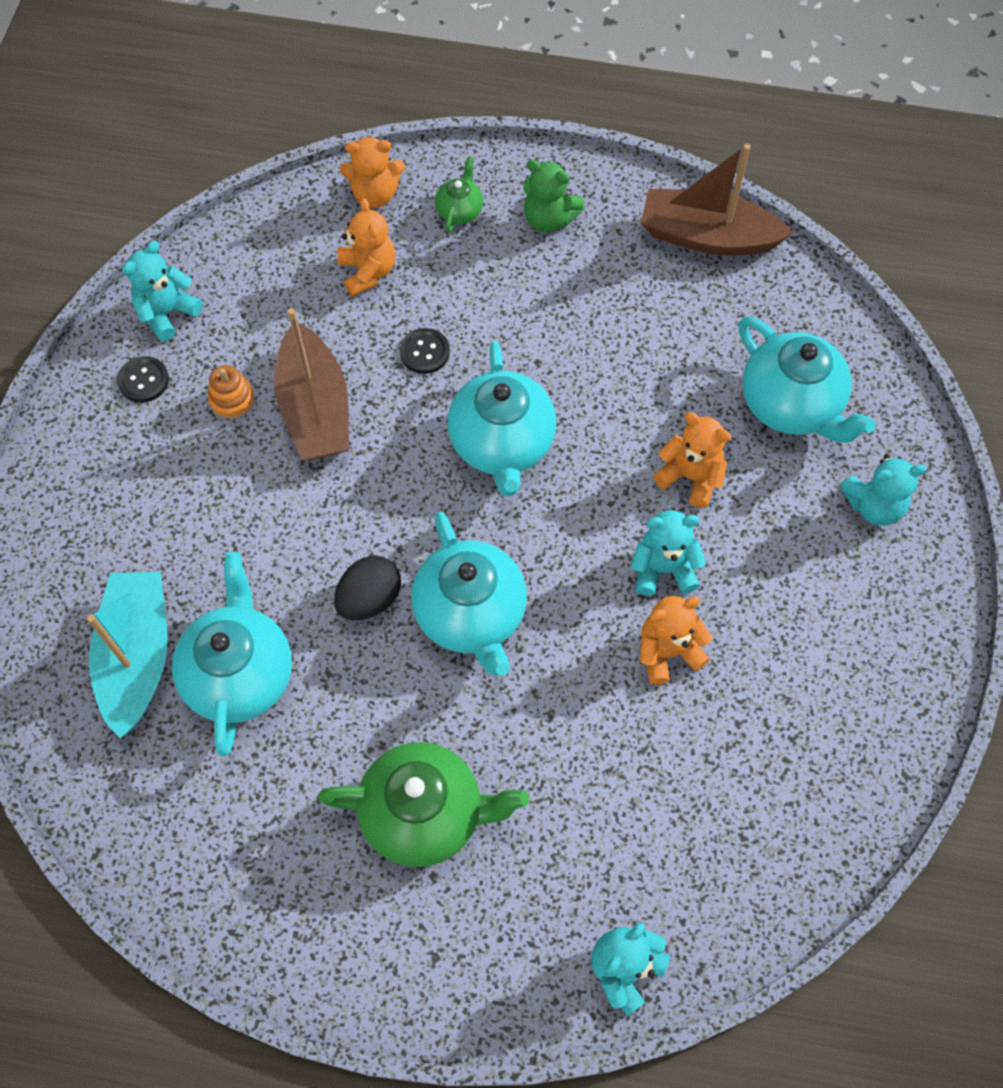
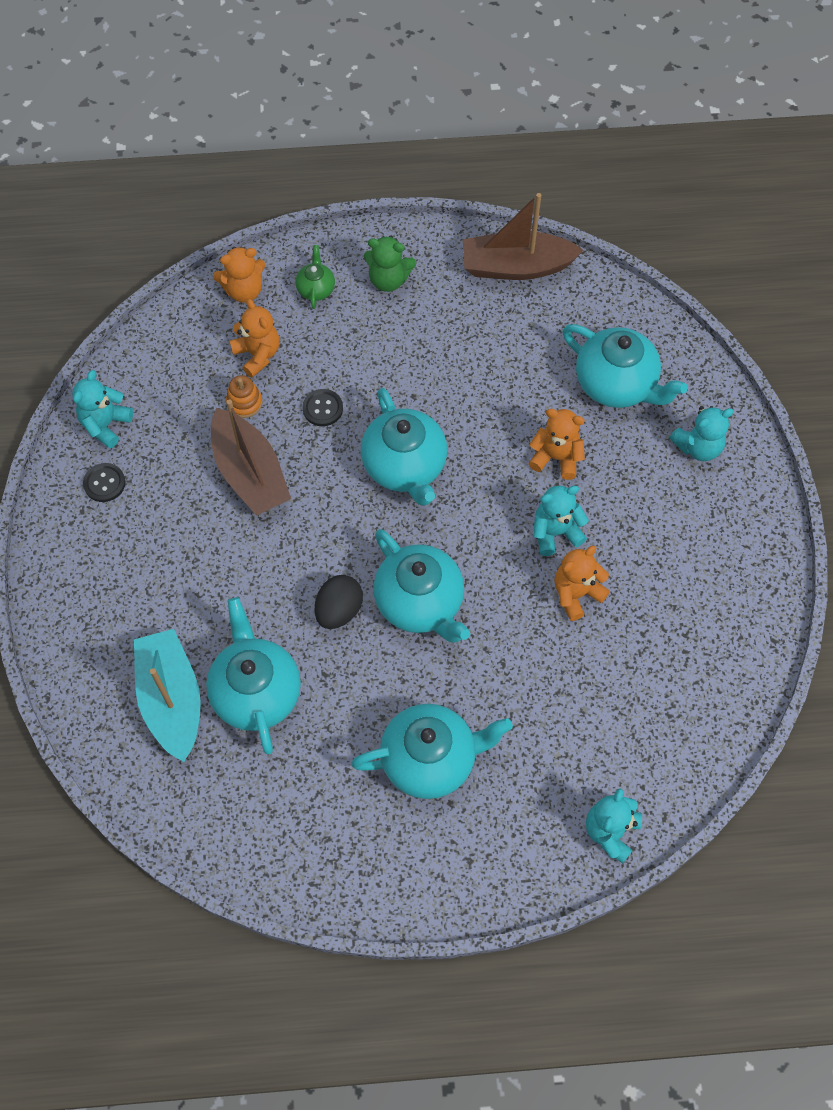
camera: 15 degrees left, 0 degrees up
orange stacking toy [208,365,255,419] -> orange stacking toy moved to [226,375,262,418]
green teapot [318,742,529,867] -> turquoise teapot [351,704,513,799]

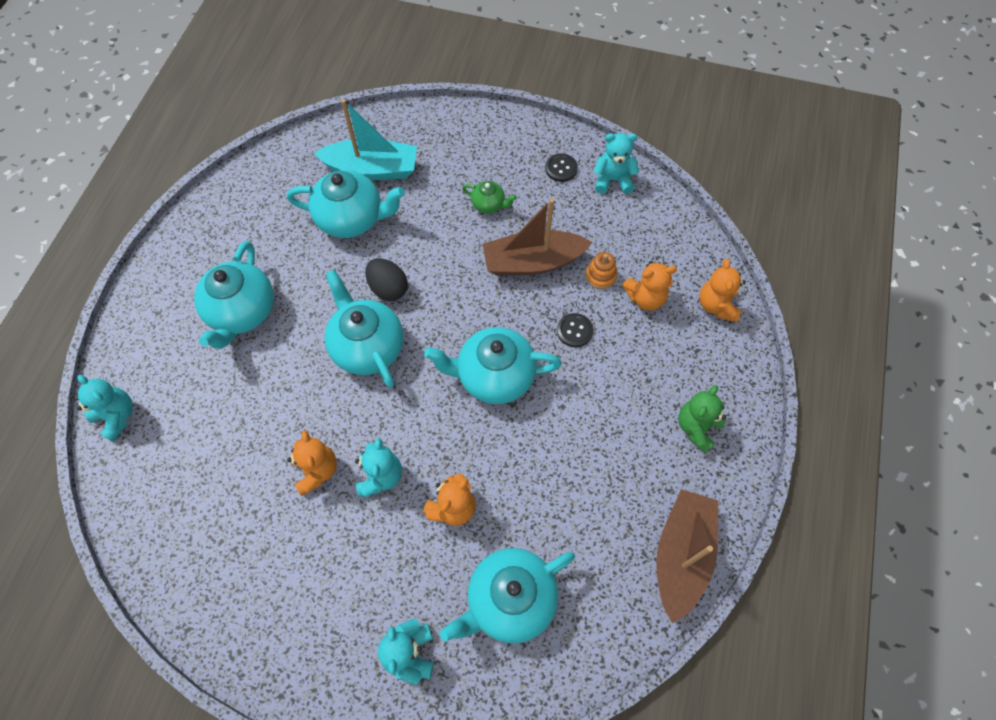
camera: 110 degrees right, 0 degrees up
turquoise teddy bear [72,370,133,448] -> turquoise teddy bear turned 45 degrees counterclockwise [593,133,639,194]
green teapot [295,245,335,309] -> green teapot moved to [462,181,517,213]
turquoise teapot [373,529,470,642] -> turquoise teapot turned 75 degrees clockwise [324,270,404,388]

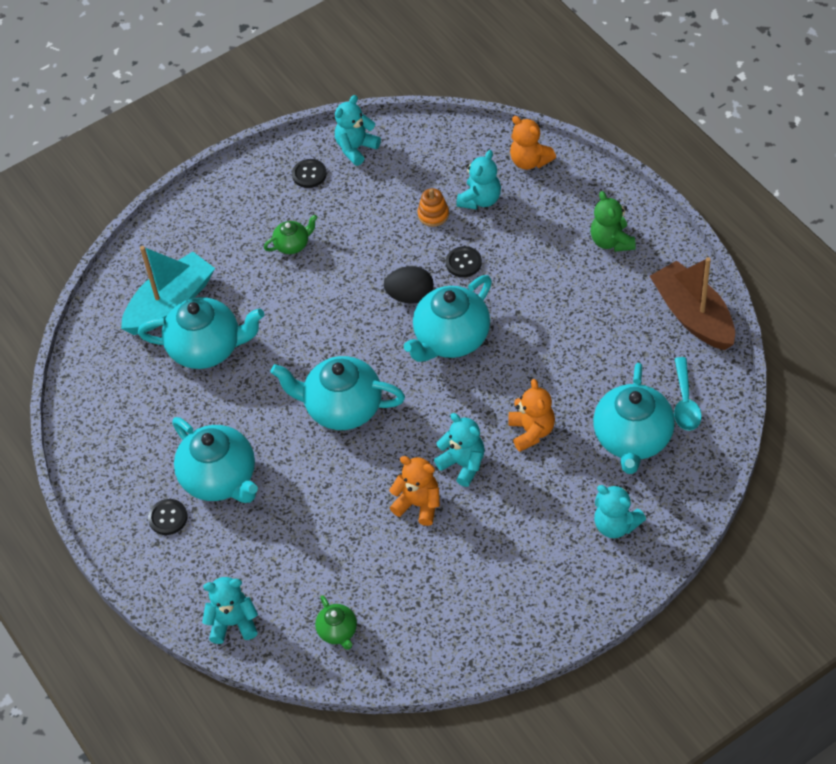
camera: 45 degrees left, 10 degrees down
turquoise teapot [287,170,405,238] -> turquoise teapot turned 45 degrees clockwise [138,297,264,369]
black egg [365,258,408,301] -> black egg moved to [384,266,434,303]
brown boat [483,198,593,276] -> none
orange teddy bear [622,261,677,311] -> turquoise teddy bear [456,150,501,210]
none -> black button [148,499,188,535]
none -> green teapot [315,595,357,650]
none -> turquoise spoon [674,357,701,431]

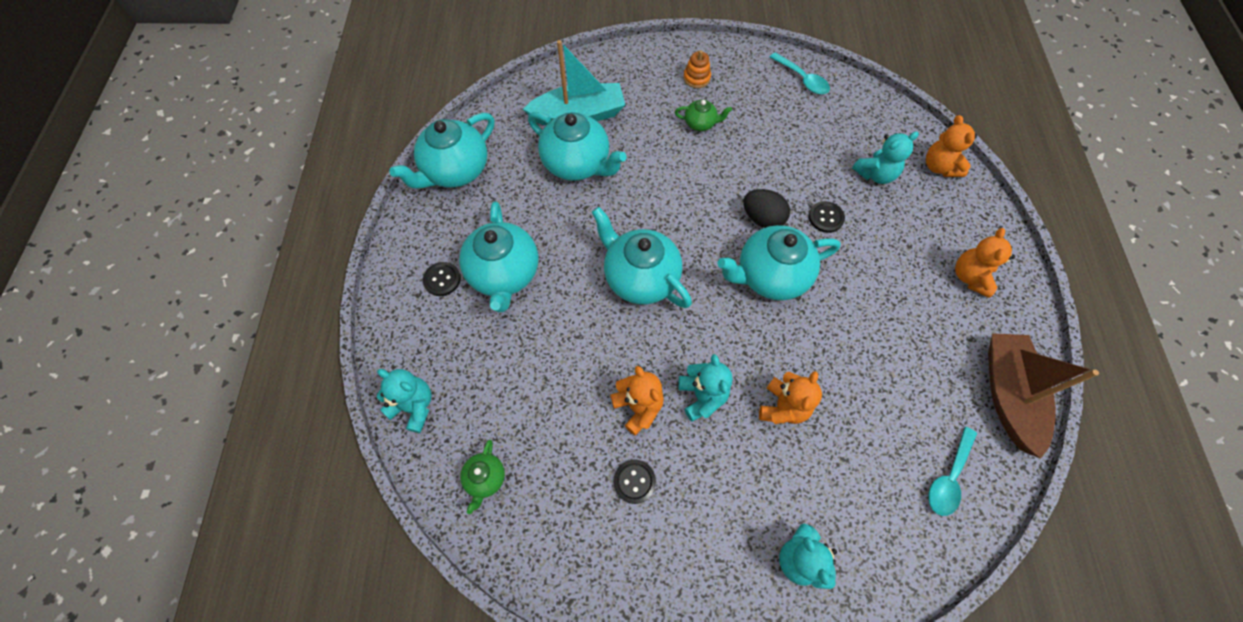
camera: 30 degrees right, 10 degrees up
black button [292,159,327,188] -> black button moved to [613,459,656,504]
turquoise teddy bear [335,95,381,166] -> turquoise spoon [770,52,830,94]
orange stacking toy [418,188,449,227] -> orange stacking toy moved to [683,50,711,88]
green teddy bear [590,191,636,252] -> orange teddy bear [955,228,1015,298]
turquoise teapot [593,363,675,474] -> turquoise teapot moved to [390,113,494,188]

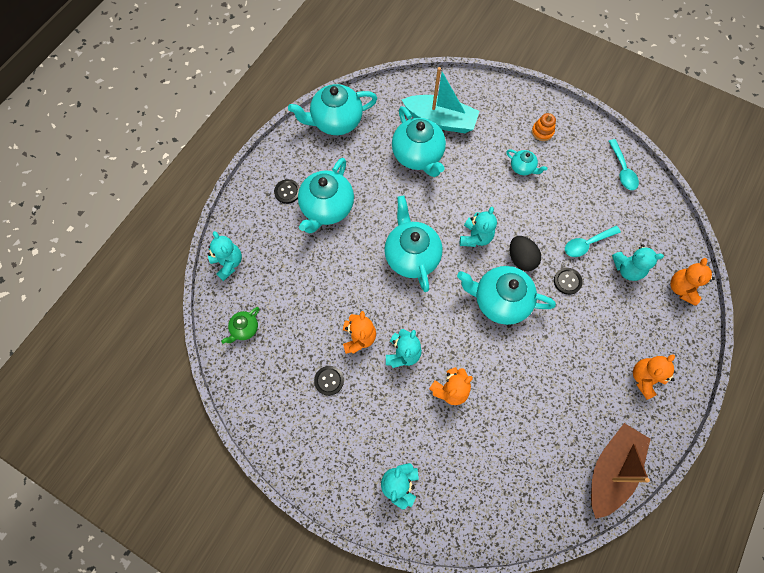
camera: 30 degrees right, 5 degrees up
green teapot [675,99,732,131] -> turquoise teapot [506,149,547,175]
turquoise spoon [928,427,977,516] -> turquoise spoon moved to [565,226,621,257]
none -> turquoise teddy bear [460,207,497,247]

